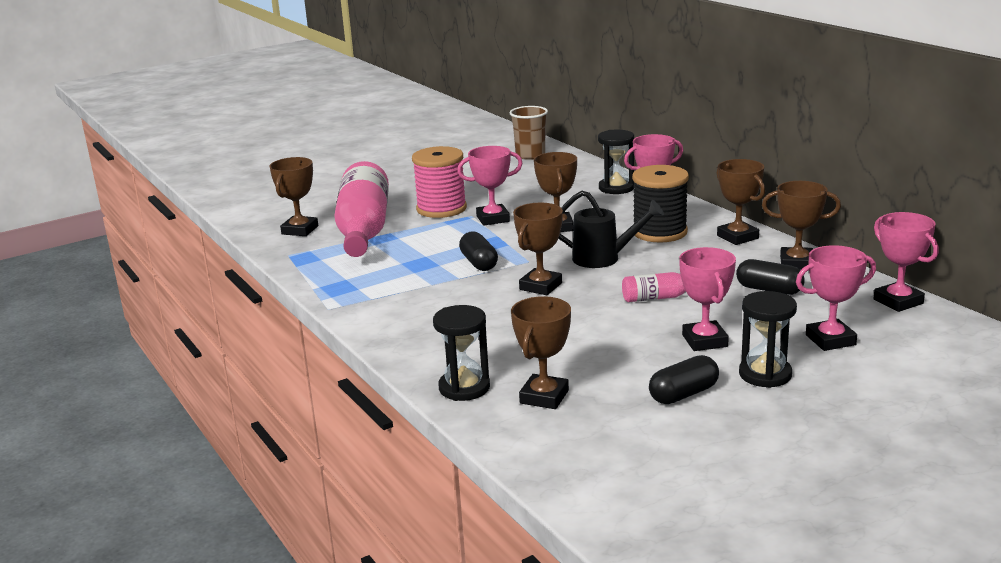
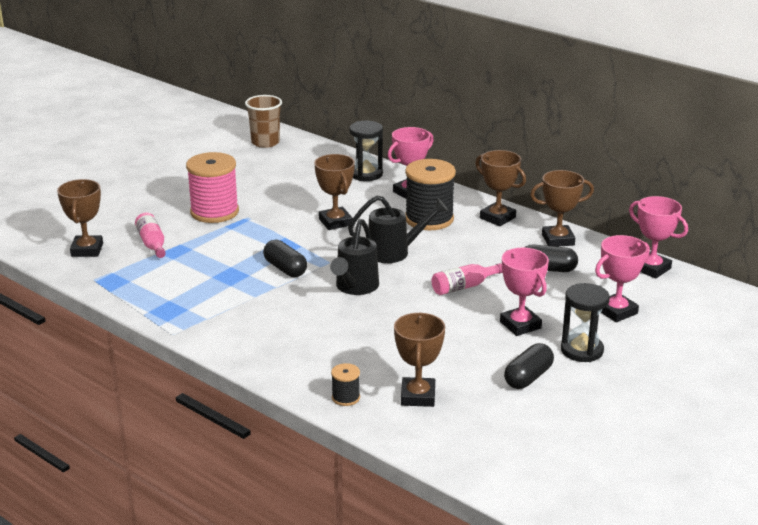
camera: 20 degrees left, 5 degrees up
pink bottle [335,161,389,257] -> pink bottle [135,213,166,258], size x0.44
black hourglass [433,305,490,401] -> black spool [331,363,360,406]
pink trophy [457,146,523,226] -> none
brown trophy [513,203,563,295] -> black watering can [330,219,379,295]

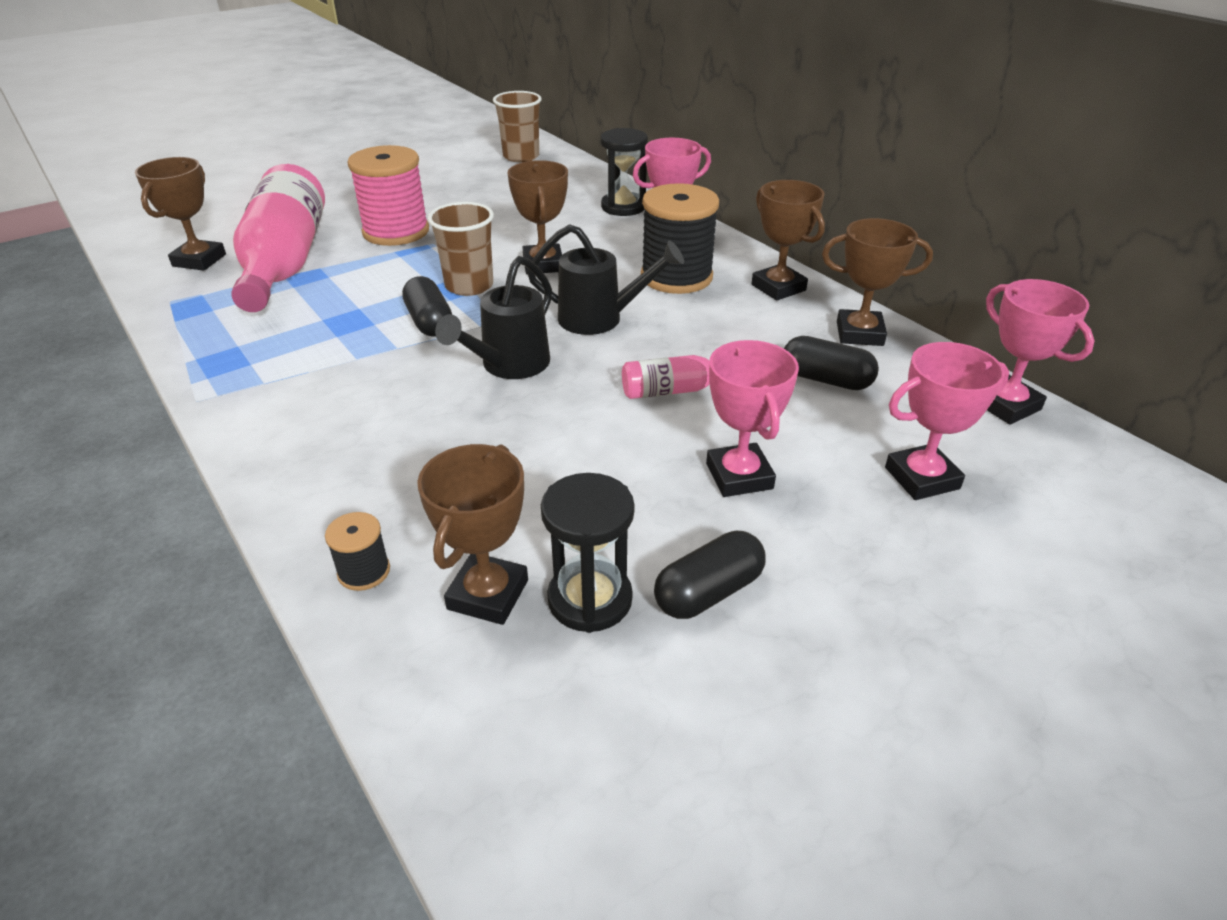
camera: 15 degrees right, 10 degrees up
pink bottle [135,213,166,258] -> pink bottle [231,164,325,312], size x2.27
black hourglass [561,283,610,362] -> black hourglass moved to [541,473,635,633]
none -> brown cup [428,202,494,296]

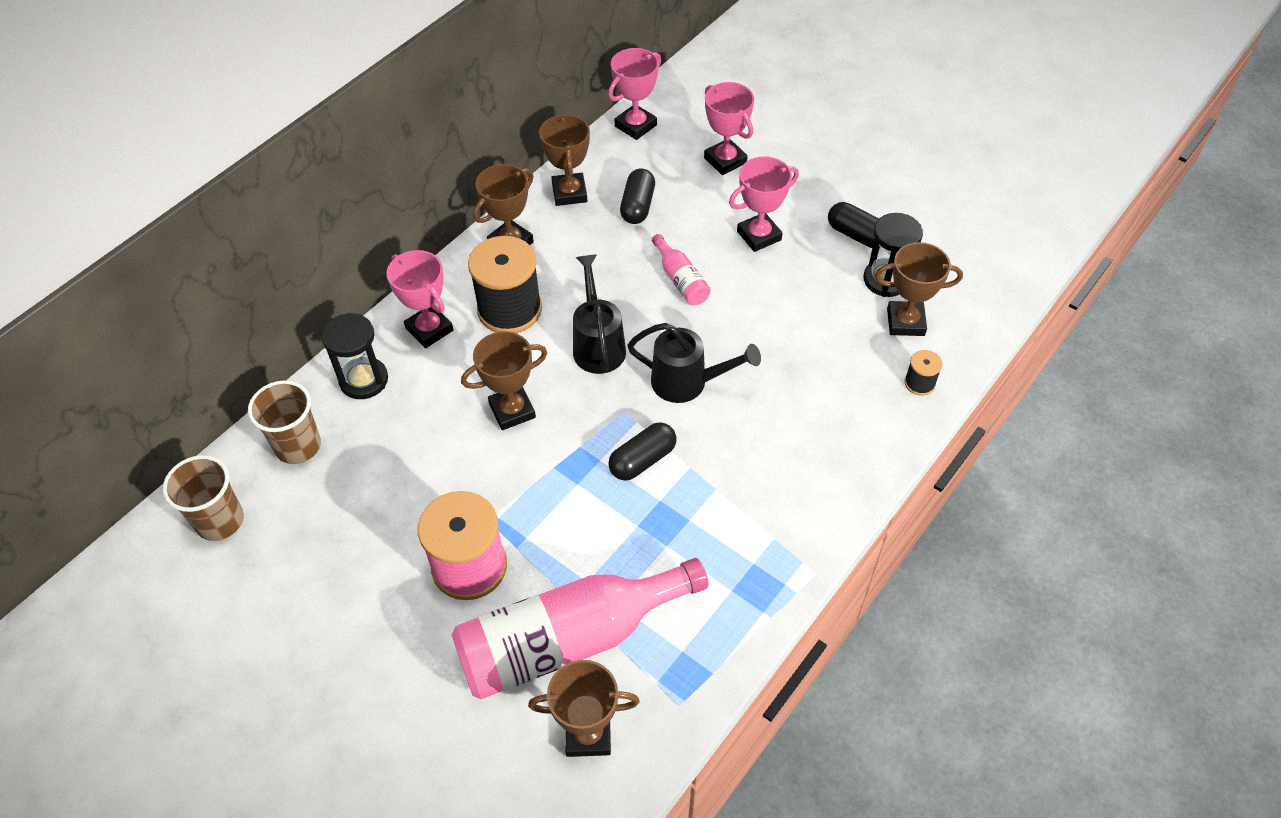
camera: 105 degrees left, 15 degrees up
brown cup [428,202,494,296] -> brown cup moved to [248,380,321,464]

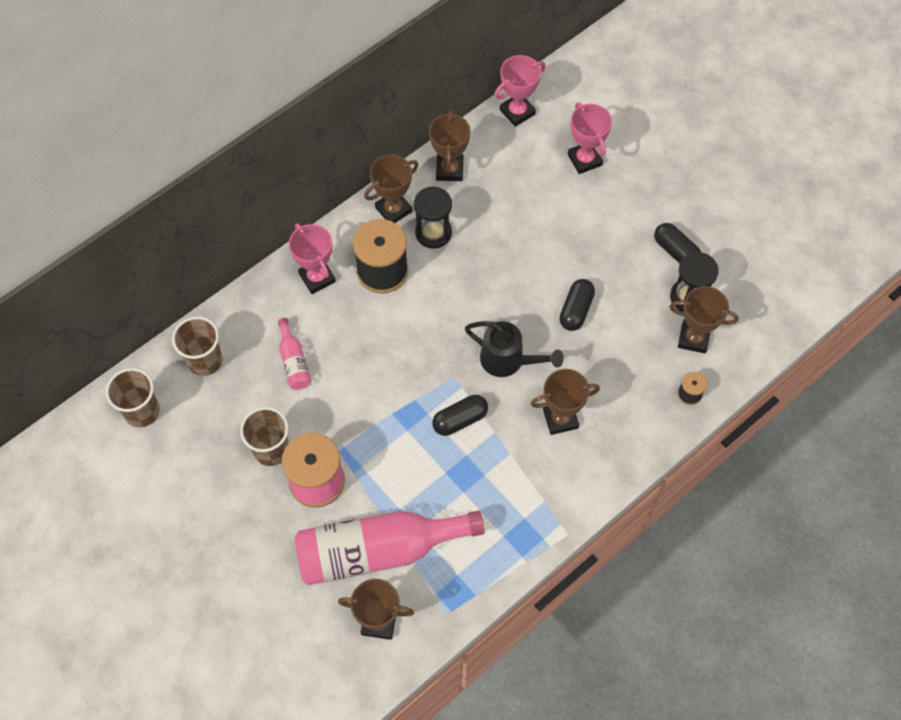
camera: 10 degrees right, 10 degrees up
black hourglass [322,313,388,399] -> black hourglass moved to [414,186,452,248]
brown trophy [461,331,547,430] -> brown trophy moved to [531,369,600,435]
black watering can [573,254,626,374] -> none
black capsule [620,169,655,224] -> black capsule moved to [560,279,595,331]
pink bottle [652,234,711,305] -> pink bottle moved to [278,318,311,390]
pink trophy [729,156,799,252] -> none
none -> brown cup [240,407,289,466]

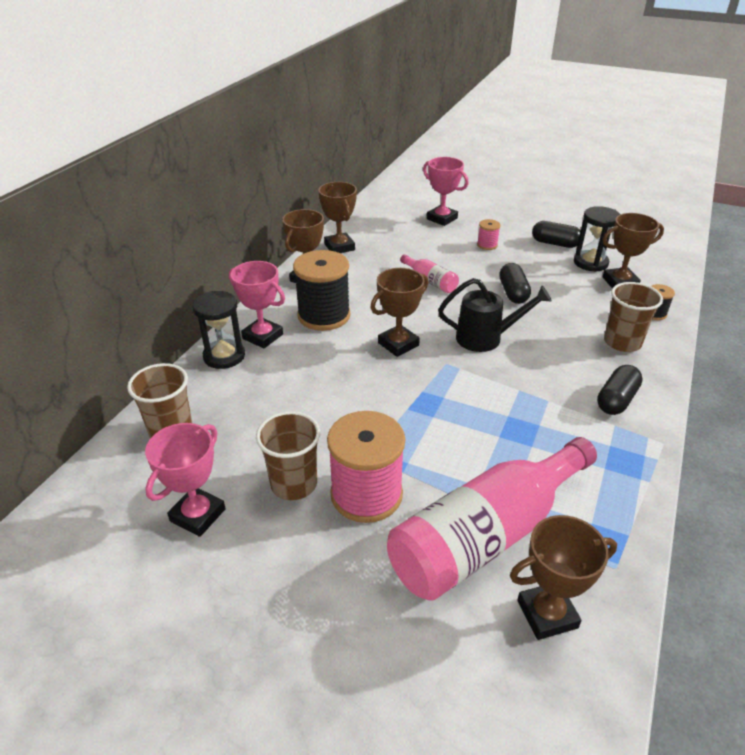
camera: 25 degrees left, 25 degrees down
brown cup [106,368,160,427] -> brown cup moved to [604,282,663,352]
pink bottle [278,318,311,390] -> pink bottle moved to [400,254,459,293]
black hourglass [414,186,452,248] -> black hourglass moved to [192,291,245,369]
black capsule [432,395,488,436] -> black capsule moved to [597,365,643,415]
pink trophy [494,55,546,127] -> pink trophy moved to [145,423,226,537]
brown trophy [531,369,600,435] -> brown trophy moved to [370,268,428,357]
none -> pink spool [477,219,501,250]

